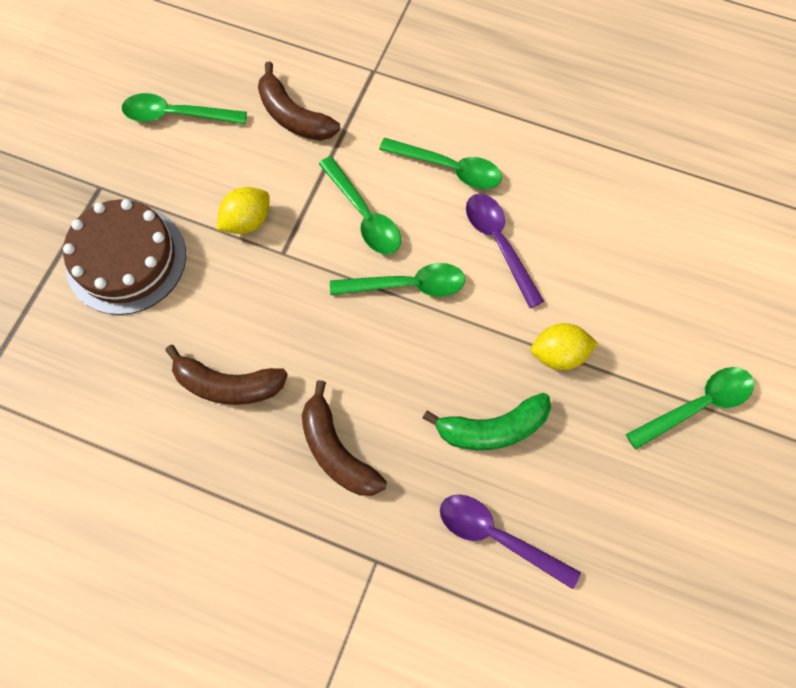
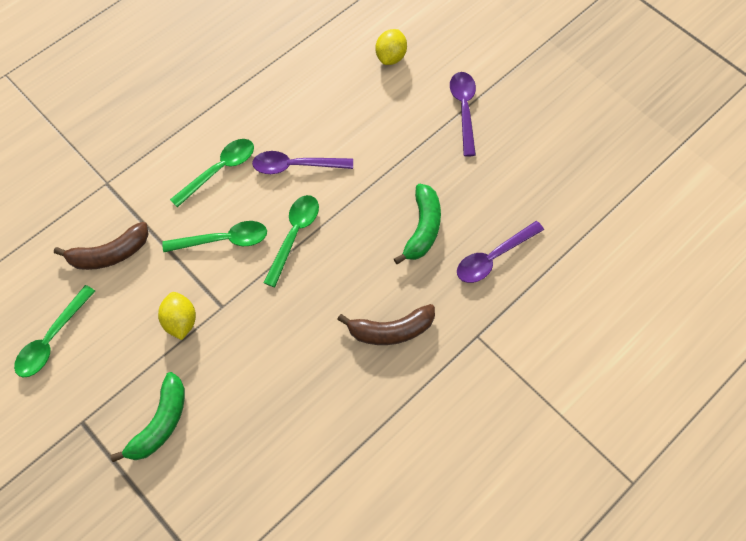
camera: 65 degrees left, 5 degrees down
brown cake [63,199,186,315] -> green banana [110,372,185,462]
brown banana [165,345,288,405] -> none
yellow lemon [531,323,598,370] -> yellow lemon moved to [376,29,407,65]
green spoon [626,367,754,450] -> purple spoon [450,72,476,157]

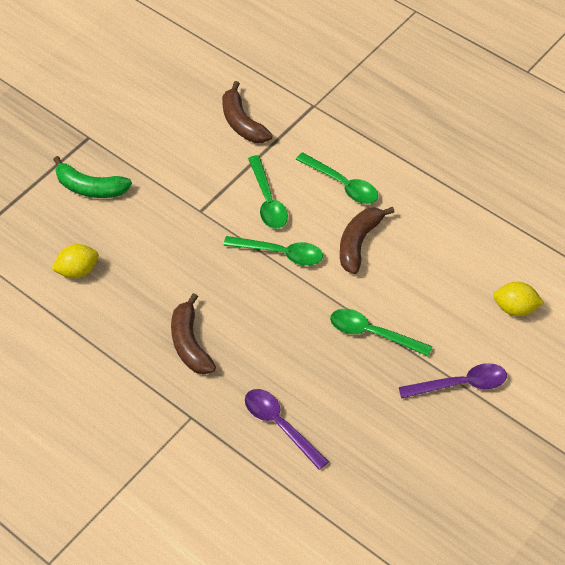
camera: 85 degrees right, 10 degrees down
green spoon [14,285,95,377] -> green spoon moved to [330,309,433,356]
yellow lemon [158,292,196,340] -> yellow lemon moved to [51,244,99,278]
purple spoon [252,151,353,174] -> brown banana [340,207,394,274]
green banana [394,184,441,264] -> none

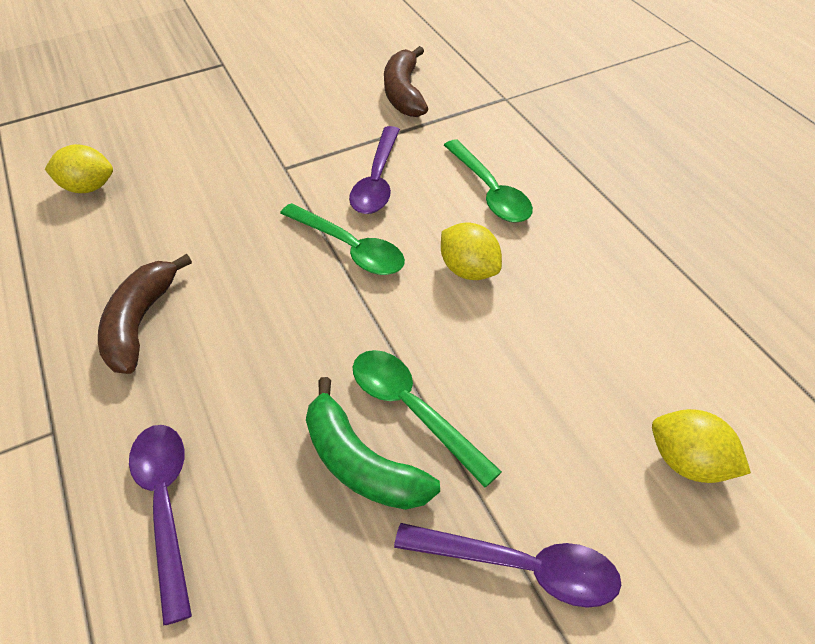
camera: 25 degrees right, 5 degrees down
green banana [53,156,132,198] -> green banana moved to [306,377,440,510]
green spoon [248,155,288,229] -> purple spoon [349,126,400,214]
brown banana [340,207,394,274] -> yellow lemon [441,222,502,280]

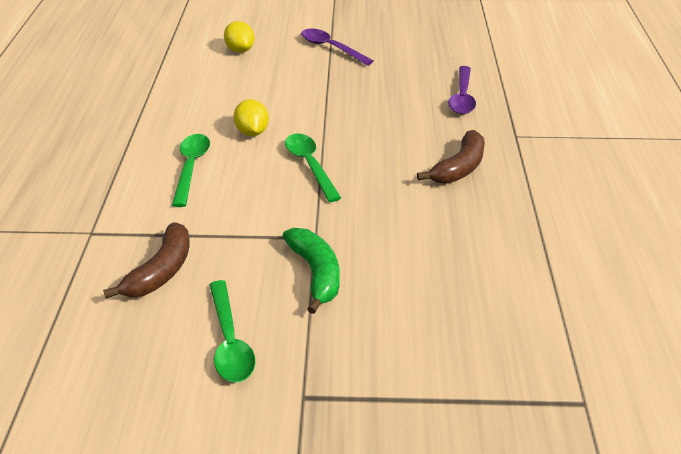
camera: 155 degrees left, 10 degrees down
yellow lemon [45,144,113,193] -> none
green banana [306,377,440,510] -> green banana moved to [282,228,340,314]
purple spoon [349,126,400,214] -> none
green spoon [353,350,502,487] -> green spoon moved to [209,280,255,382]

